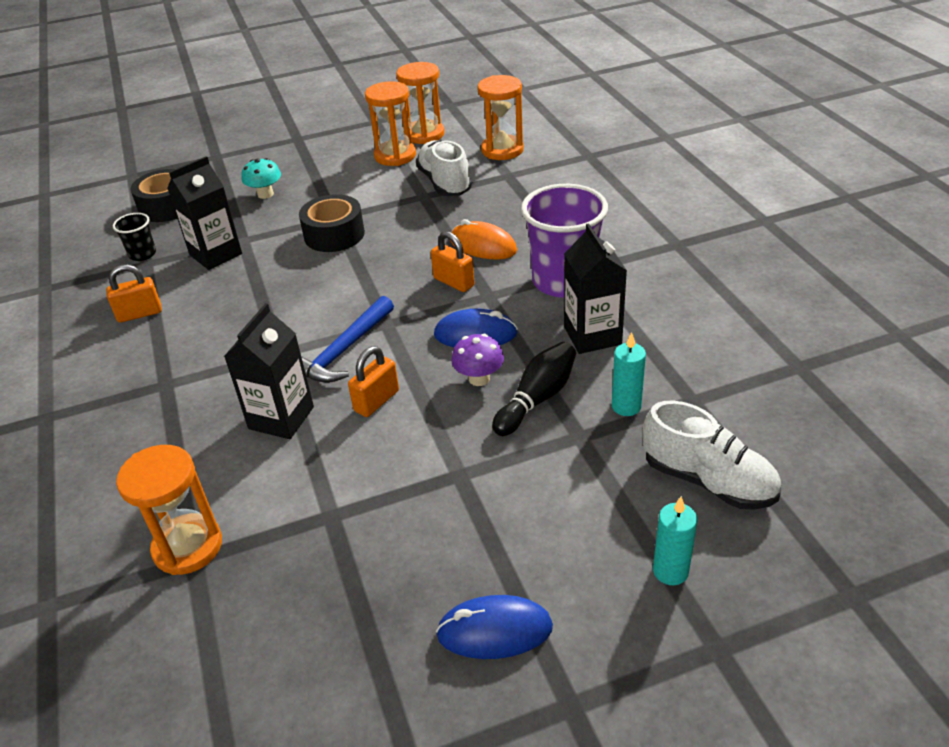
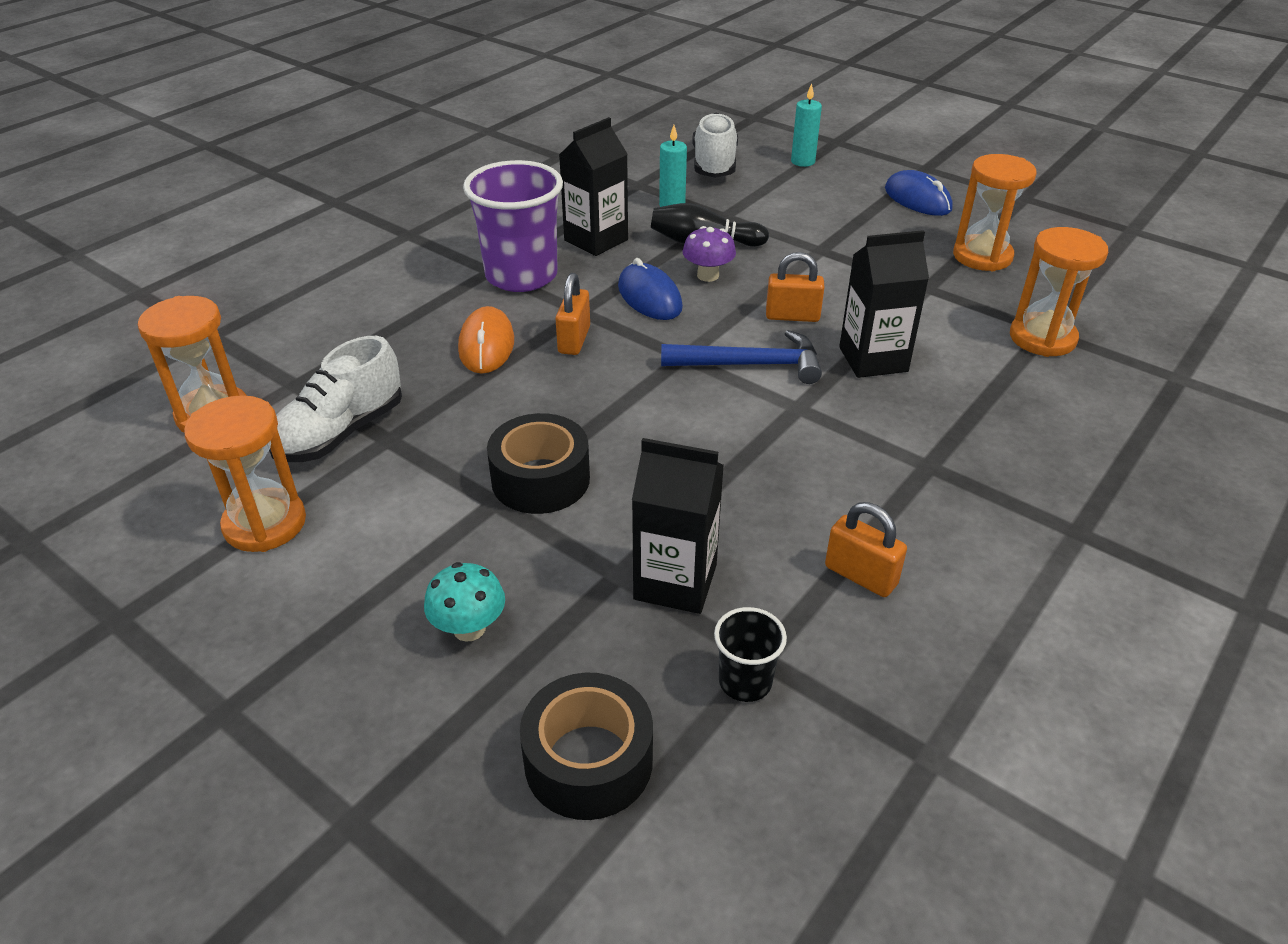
camera: 125 degrees left, 0 degrees up
orange hourglass [396,62,445,144] -> orange hourglass moved to [953,154,1036,271]

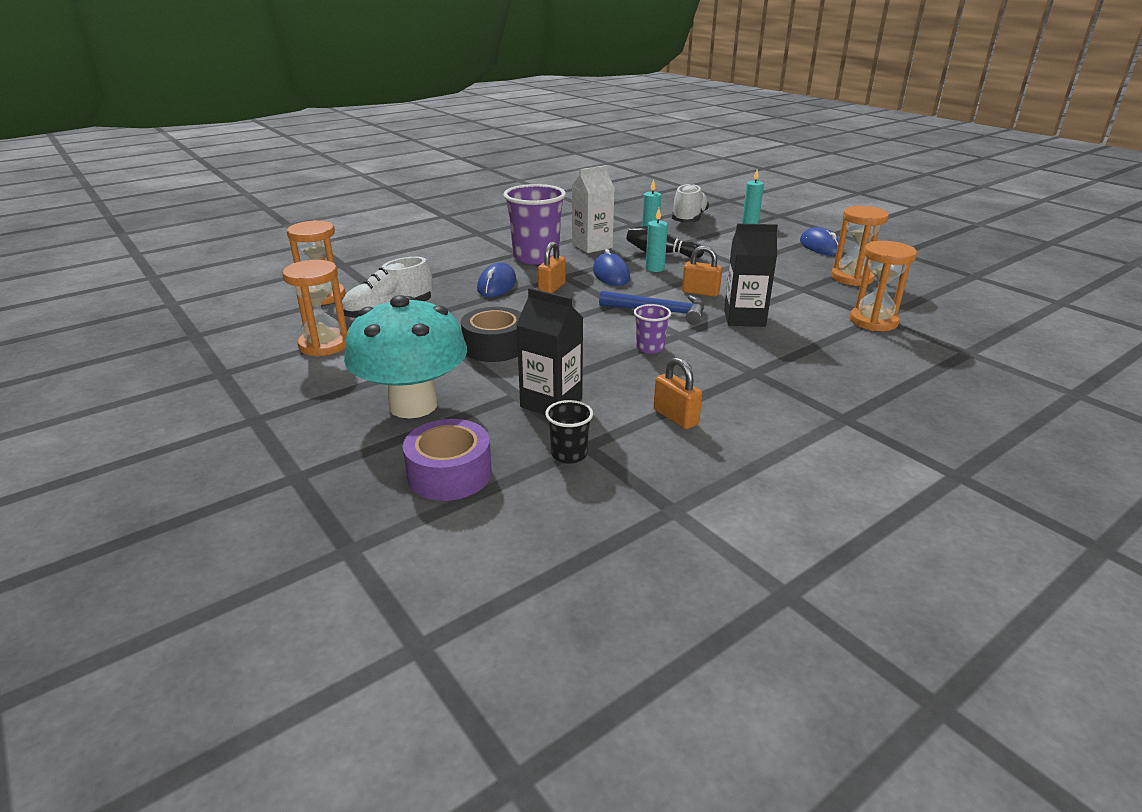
camera: 15 degrees right, 10 degrees down
turquoise mushroom [424,562,505,642] -> turquoise mushroom [344,295,467,418], size x2.31
orange mouse [458,306,514,373] -> blue mouse [477,262,516,297]
black tape [520,673,653,820] -> purple tape [403,419,492,501]
black carton [559,117,628,256] -> white carton [572,165,615,253]
purple mushroom [682,226,736,282] -> turquoise candle [646,208,668,272]
none -> purple cup [634,304,671,354]

